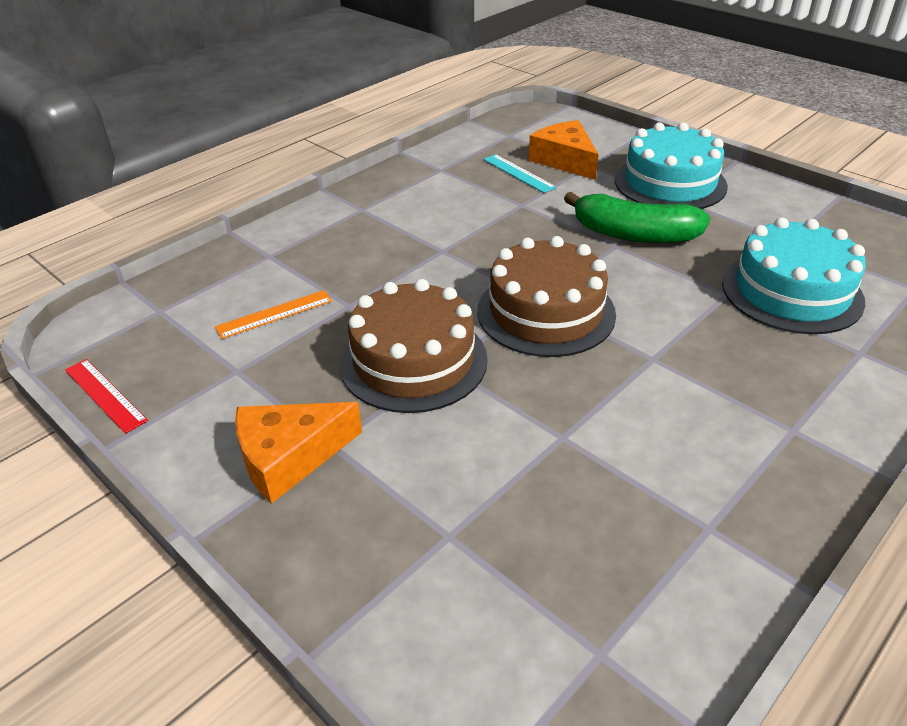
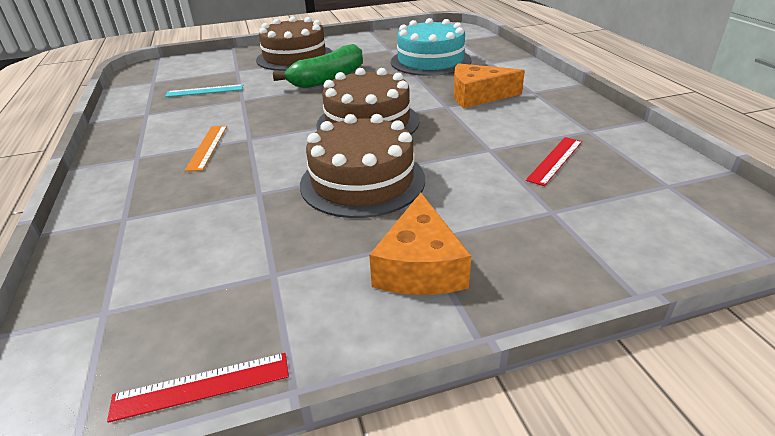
camera: 60 degrees left, 5 degrees down
orange ruler [215,290,332,339] -> orange ruler moved to [185,126,227,171]
orange cheese [529,120,599,180] -> orange cheese moved to [454,63,525,108]
turquoise cake [614,122,728,209] -> brown cake [256,16,333,71]
none -> red ruler [526,137,582,186]

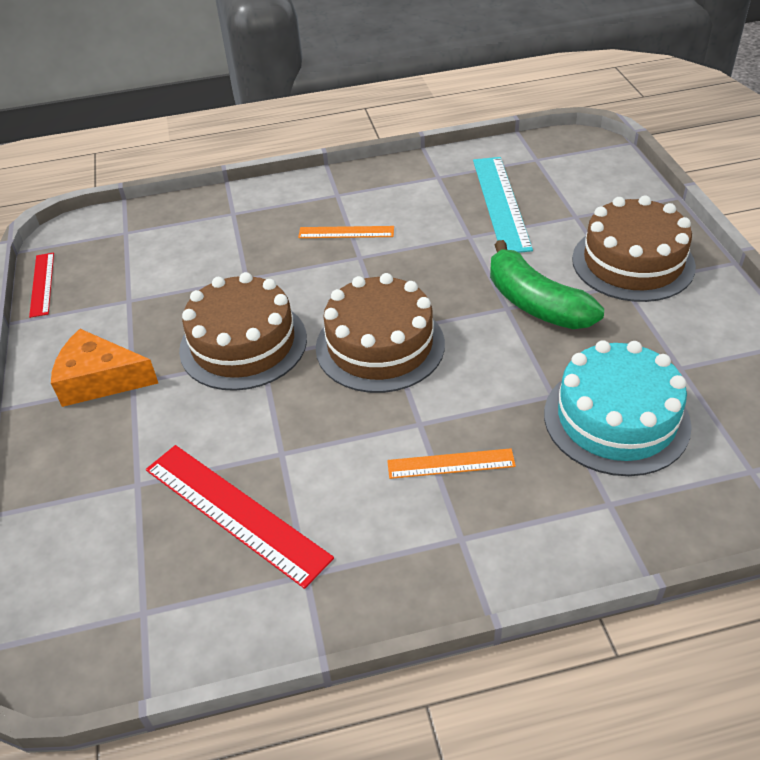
camera: 95 degrees right, 10 degrees up
turquoise ruler [165,84,243,97] -> turquoise ruler [473,157,533,253], size x1.76
orange cheese [454,63,525,108] -> orange ruler [387,448,516,479]
red ruler [526,137,582,186] -> red ruler [146,445,334,589], size x1.76

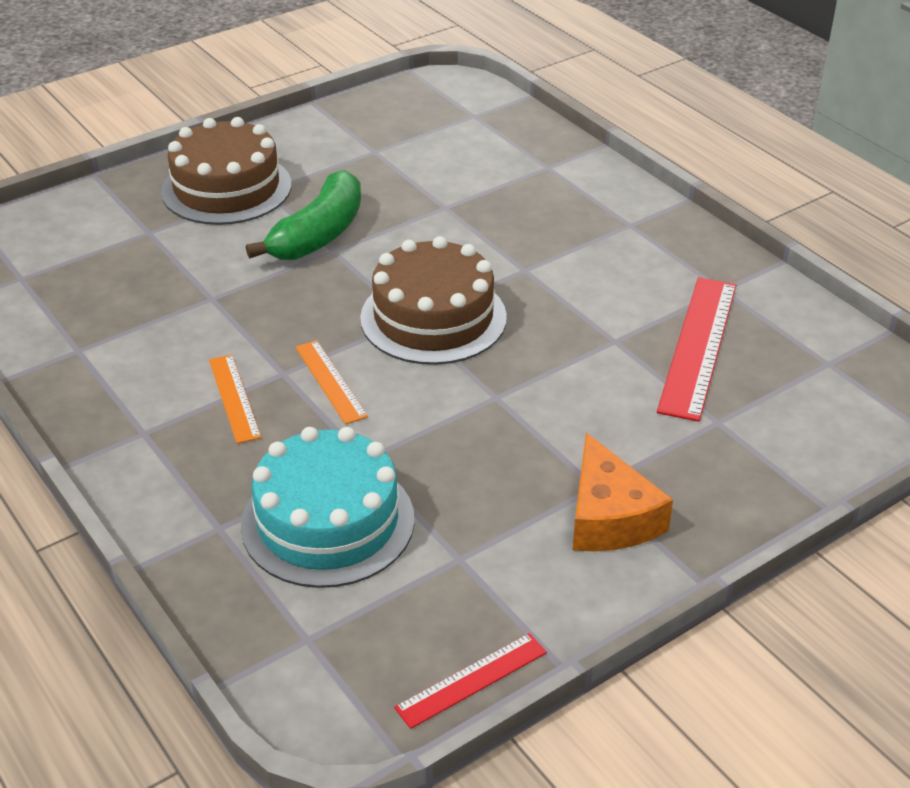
camera: 115 degrees left, 5 degrees down
brown cake [179,272,307,391] -> none
orange ruler [387,448,516,479] -> orange ruler moved to [295,340,368,424]
turquoise ruler [473,157,533,253] -> none
turquoise cake [544,340,692,476] -> turquoise cake moved to [241,427,414,588]

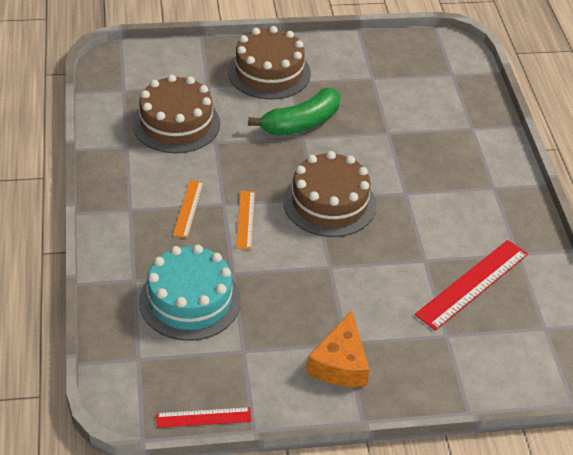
camera: 25 degrees right, 5 degrees up
none -> brown cake [132,74,220,153]

